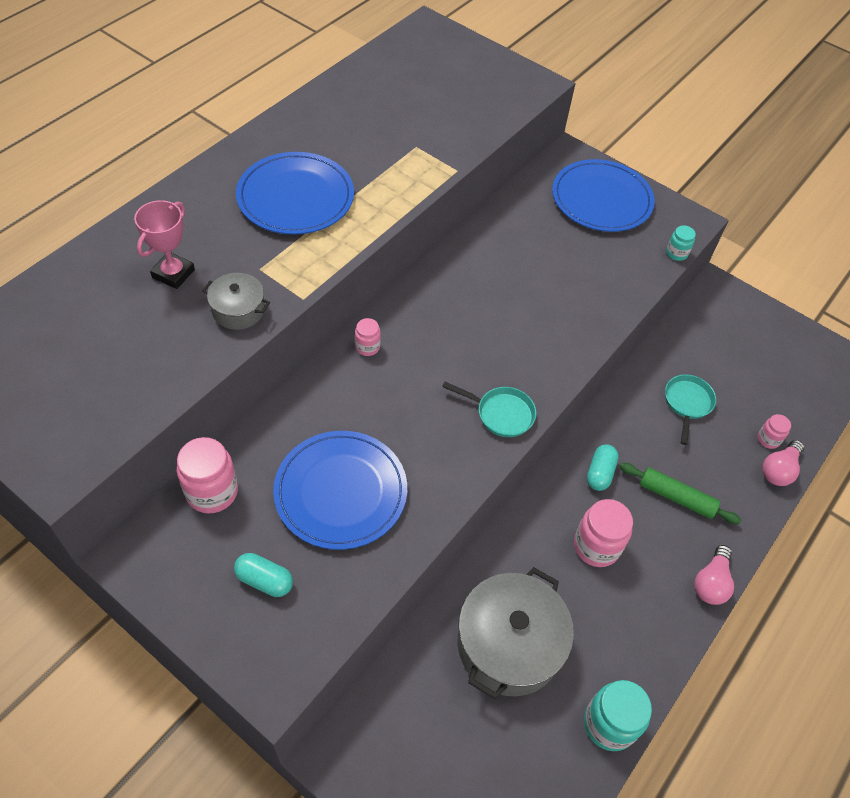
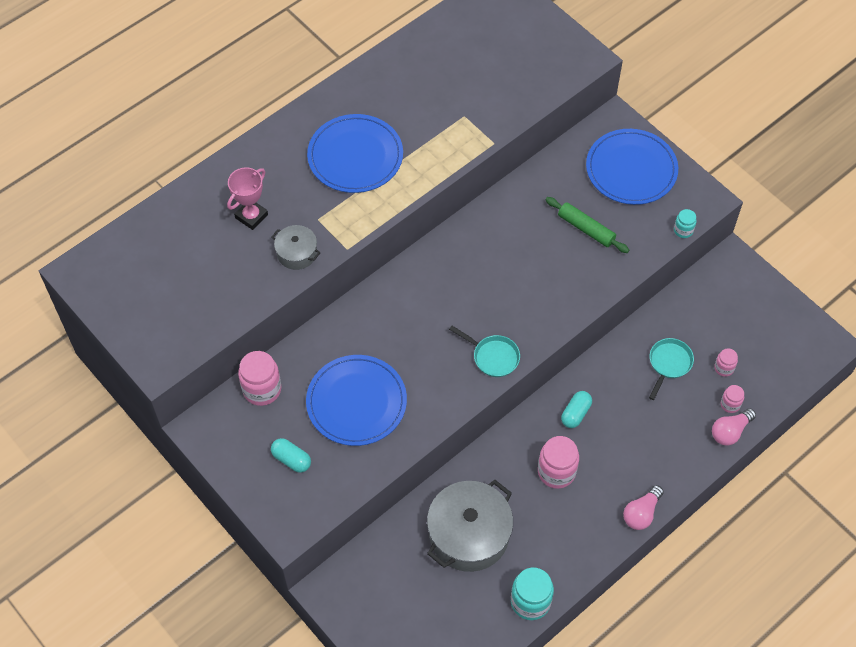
camera: 15 degrees right, 5 degrees up
pink jar [355,318,381,356] -> pink jar moved to [714,348,738,377]
green rolling pin [620,463,741,524] -> green rolling pin moved to [546,197,629,253]

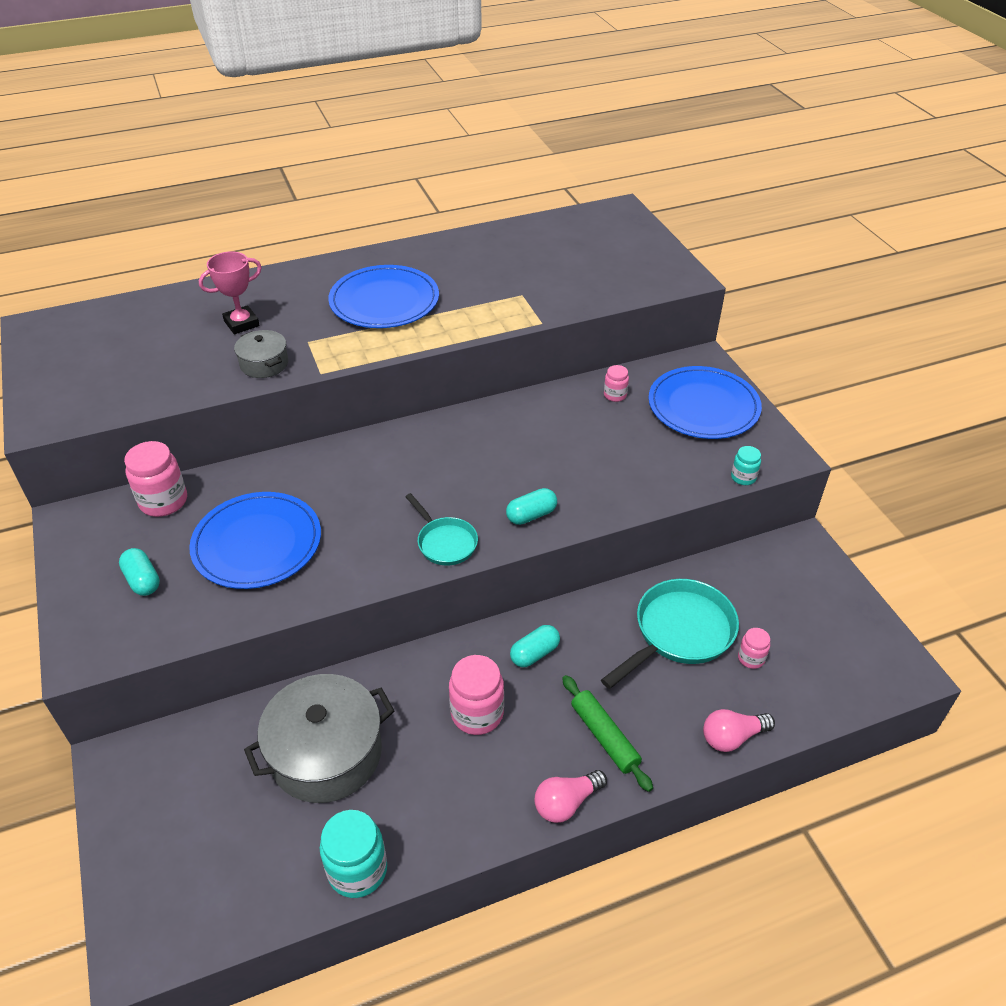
camera: 20 degrees right, 15 degrees down
green rolling pin [546,197,629,253] -> green rolling pin moved to [562,675,653,792]
turquoise pan [649,338,694,400] -> turquoise pan [601,579,739,689], size x1.70
pink jar [721,385,744,413] -> pink jar moved to [604,365,629,402]
none -> turquoise capsule [506,488,557,525]

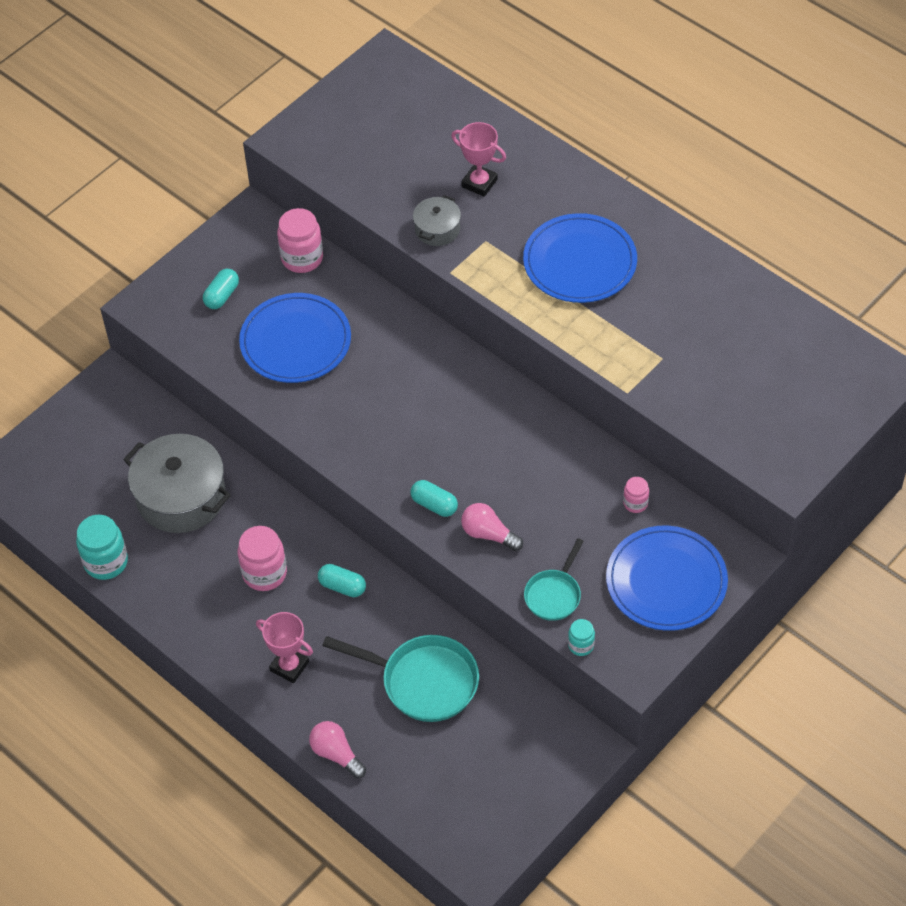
camera: 65 degrees right, 10 degrees up
turquoise pan [405,493,478,566] -> turquoise pan moved to [524,538,584,621]
pink light bulb [534,770,607,823] -> pink light bulb moved to [461,503,523,551]
green rolling pin [562,675,653,792] -> pink trophy [256,612,313,683]
pink jar [738,628,770,669] -> none

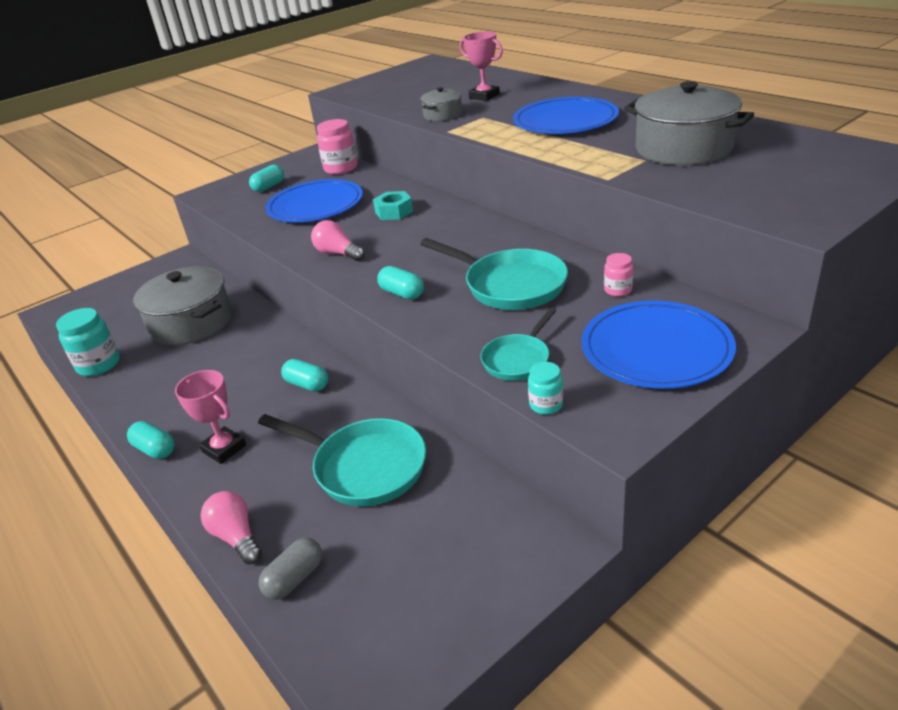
camera: 10 degrees right, 20 degrees down
pink jar [238,526,287,591] -> none
pink light bulb [461,503,523,551] -> pink light bulb moved to [311,220,365,261]
none -> turquoise capsule [127,421,174,459]
none -> grey capsule [259,537,322,600]
none -> turquoise nut [373,191,413,220]
none -> turquoise pan [420,238,568,310]
none -> grey pot [624,81,754,165]

